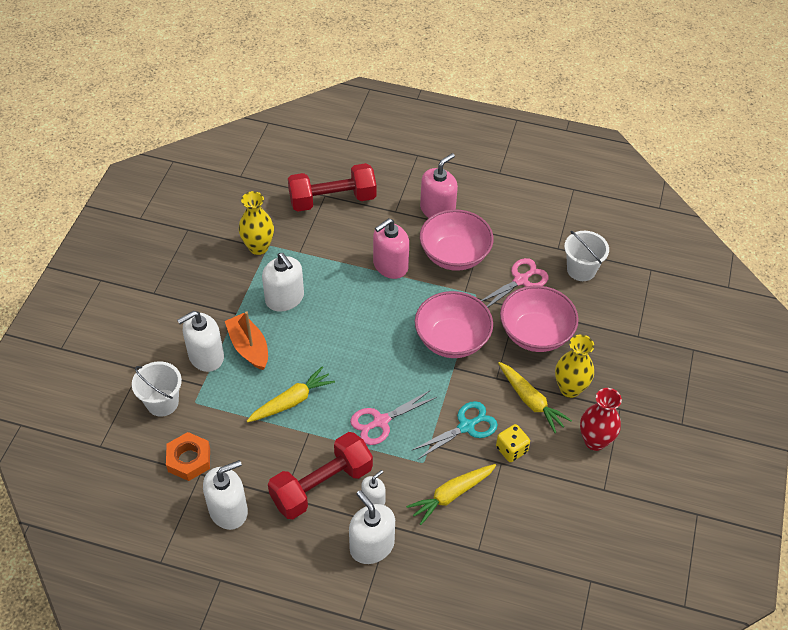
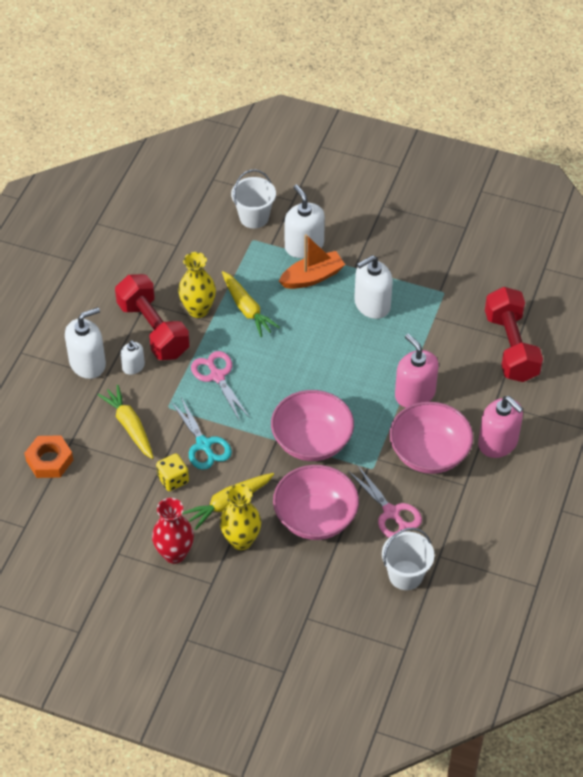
camera: 95 degrees right, 0 degrees up
orange nut [166,432,210,481] -> orange nut moved to [24,435,73,478]
white soap dispenser [203,460,248,530] -> none
yellow vase [239,191,274,255] -> yellow vase moved to [178,252,216,318]

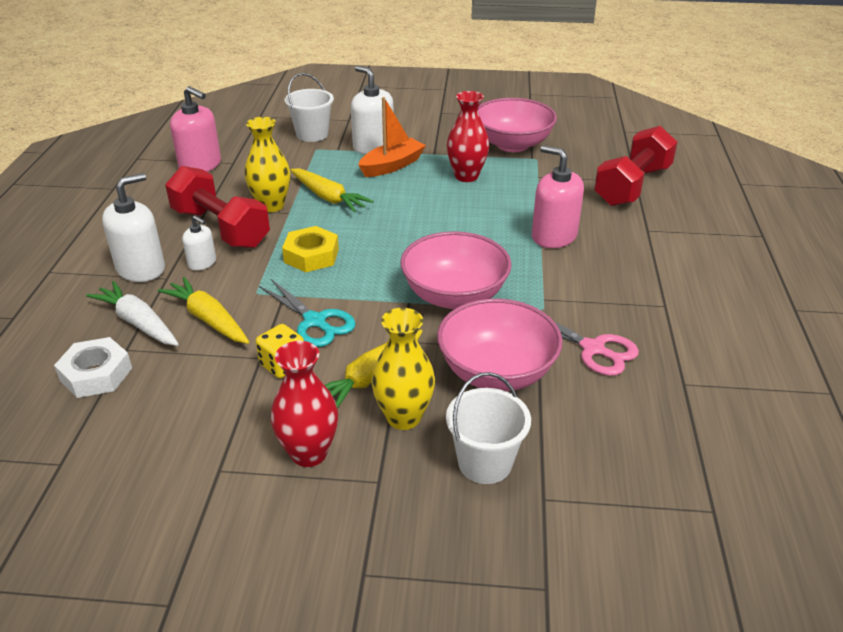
camera: 15 degrees left, 15 degrees down
orange nut [24,435,73,478] -> white nut [54,337,132,398]
pink scissors [191,351,250,421] -> yellow nut [282,226,339,272]
white soap dispenser [354,255,393,319] -> red vase [447,91,489,182]
white bucket [382,528,434,590] -> white bucket moved to [446,372,531,484]
pink bowl [389,402,473,474] -> pink bowl moved to [478,98,557,152]
pink soap dispenser [478,396,523,458] -> pink soap dispenser moved to [170,86,221,172]
red dumbbell [485,287,543,382] -> red dumbbell turned 60 degrees clockwise [594,126,677,206]
none -> white carrot [86,281,179,346]

